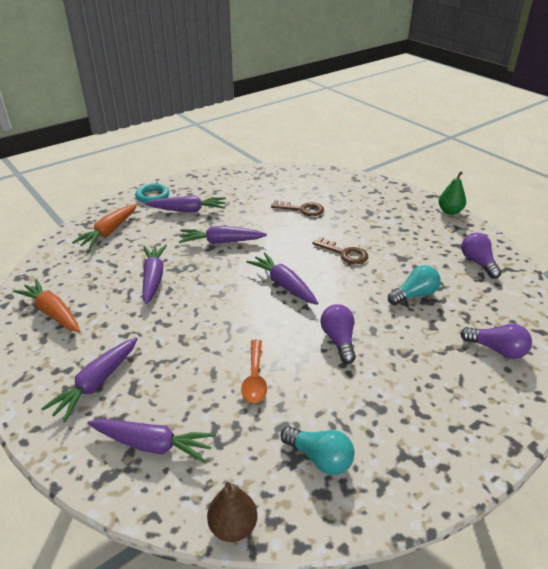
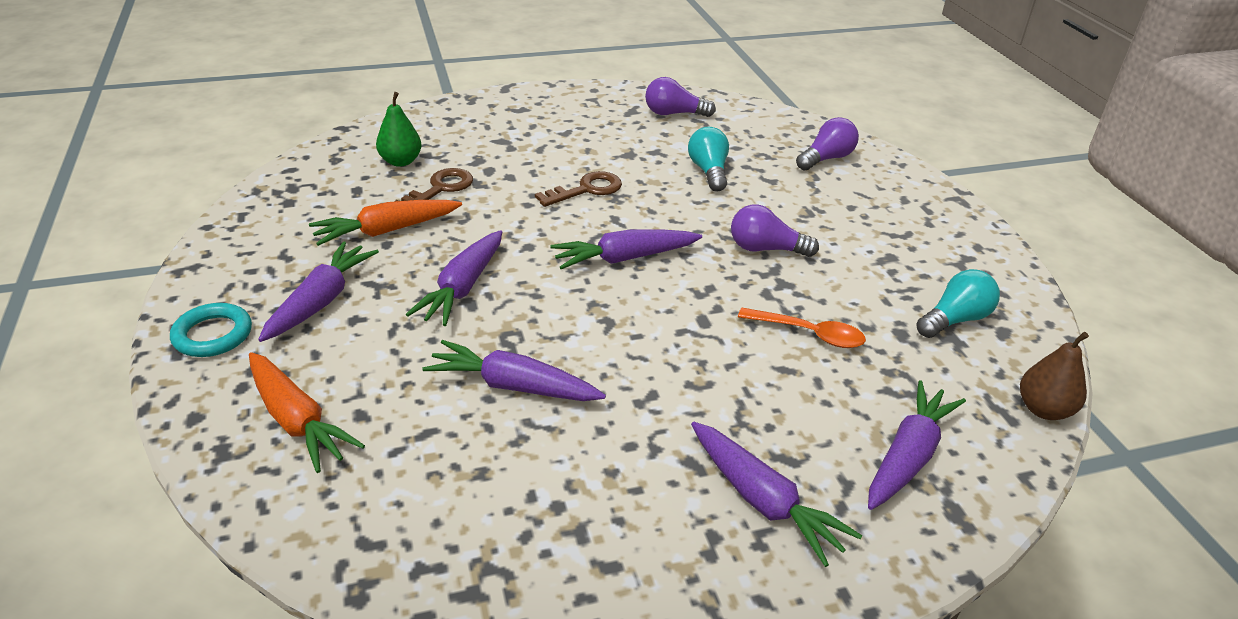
camera: 70 degrees left, 0 degrees up
orange carrot [13,279,80,332] -> orange carrot moved to [309,200,462,246]
green pear [439,171,466,215] -> green pear moved to [376,92,421,167]

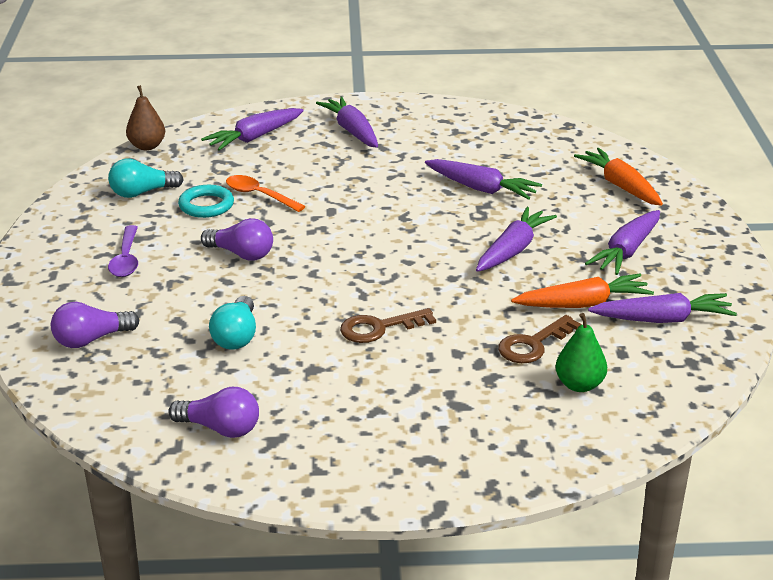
camera: 165 degrees left, 5 degrees down
turquoise ring [170,303,252,357] -> turquoise ring moved to [178,185,234,218]
purple carrot [550,229,702,269] -> purple carrot moved to [588,293,737,323]
none -> purple spoon [108,225,138,277]

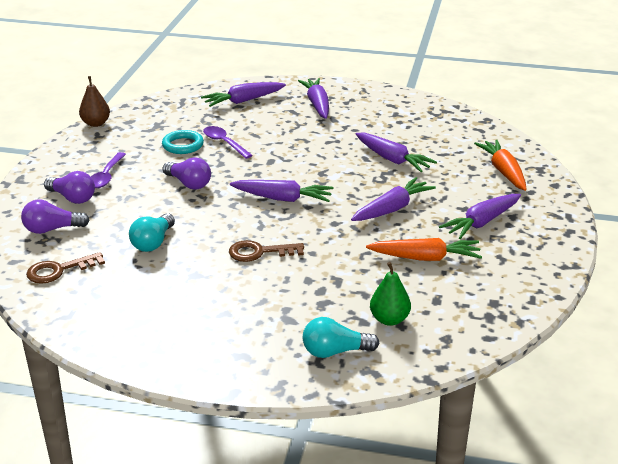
camera: 15 degrees right, 0 degrees up
turquoise light bulb [108,159,184,198] -> turquoise light bulb moved to [303,317,379,358]
brown pear [126,85,165,150] -> brown pear moved to [79,76,110,127]
purple light bulb [168,387,259,438] -> purple light bulb moved to [44,171,95,204]
orange spoon [226,175,306,212] -> purple spoon [203,126,253,159]
brown key [498,315,582,363] -> brown key moved to [26,252,105,284]
purple carrot [588,293,737,323] -> purple carrot moved to [230,180,334,202]

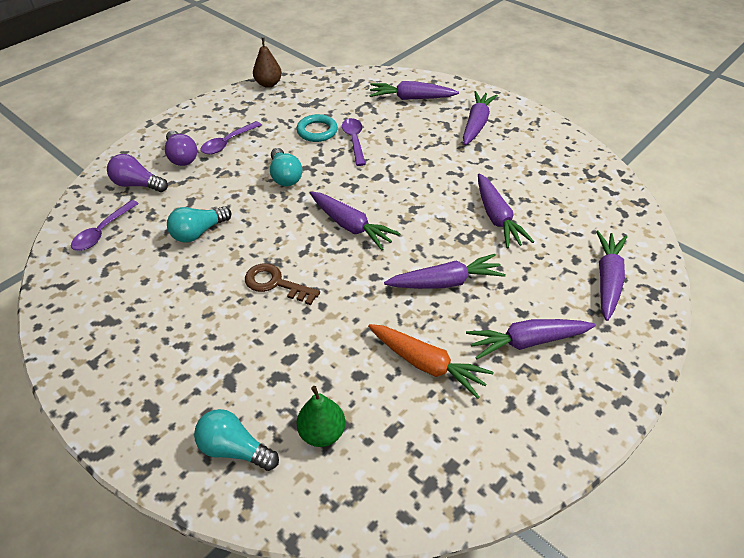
camera: 30 degrees right, 15 degrees up
brown key [26,252,105,284] -> purple spoon [71,200,139,251]
purple light bulb [162,157,211,190] -> turquoise light bulb [270,148,302,186]
orange carrot [474,140,527,191] -> purple carrot [596,231,627,321]

